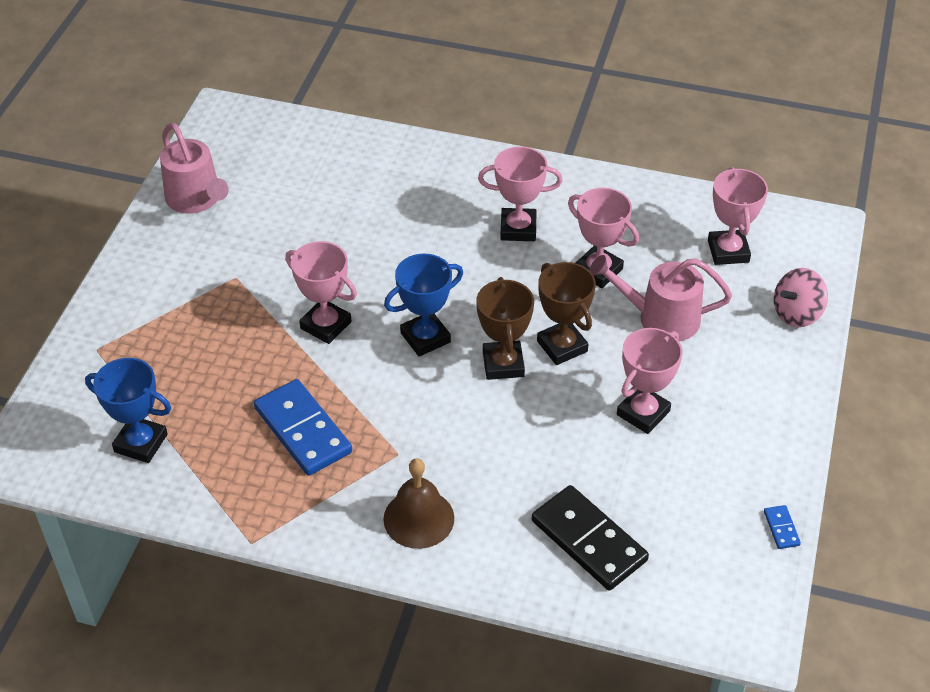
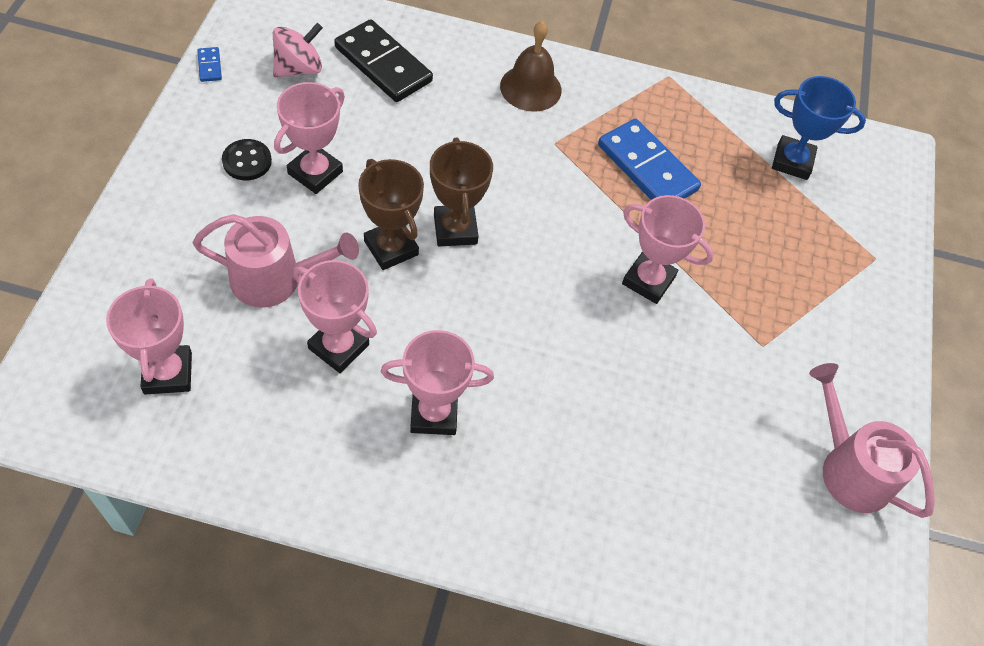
camera: 170 degrees right, 10 degrees up
blue trophy [384,254,463,356] -> none
pink spinning top [774,268,828,327] -> pink spinning top moved to [273,23,323,77]
none -> black button [222,139,272,180]

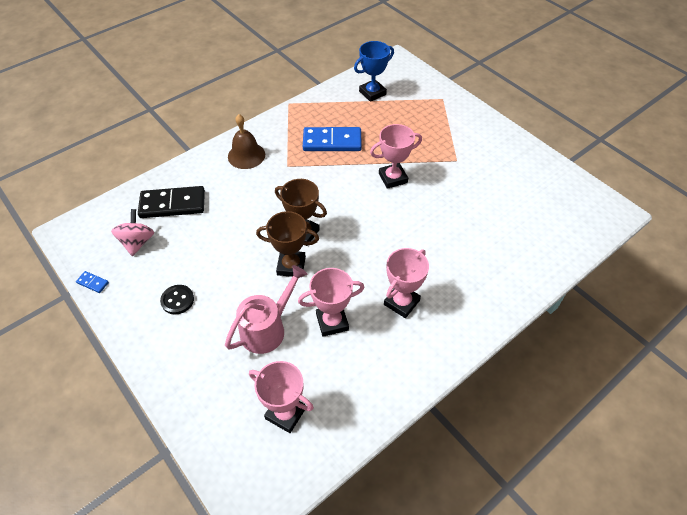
camera: 45 degrees left, 5 degrees down
pink trophy [274,82,345,194] -> none
pink watering can [809,363,935,518] -> none

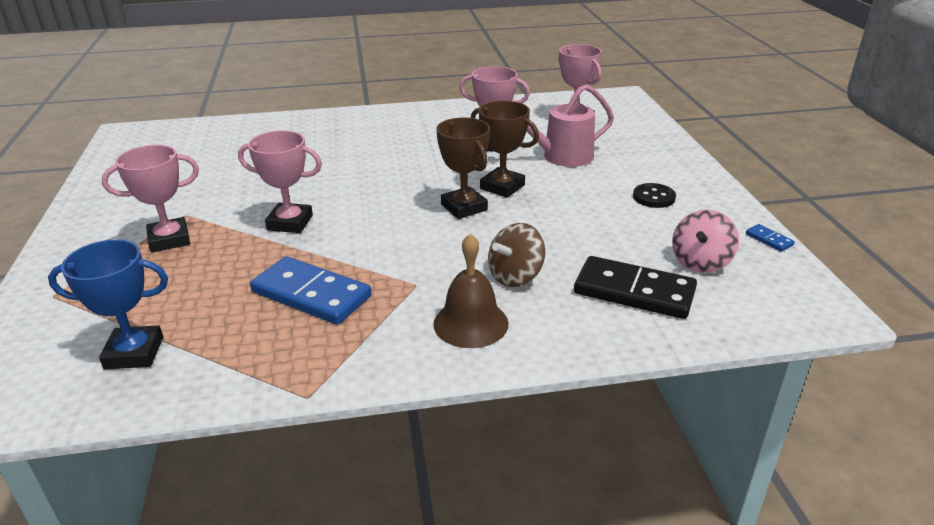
camera: 150 degrees left, 20 degrees down
pink trophy [384,248,429,318] -> pink trophy moved to [102,145,199,253]
none -> brown spinning top [488,223,545,287]

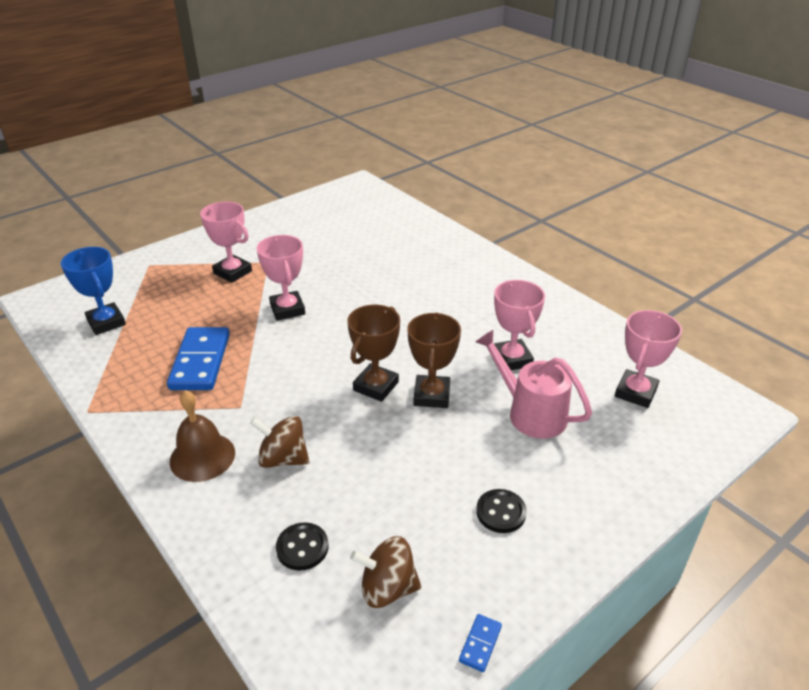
camera: 60 degrees right, 5 degrees up
black domino [574,256,697,319] -> black button [276,522,328,571]
pink spinning top [672,210,739,273] -> brown spinning top [350,536,421,608]

